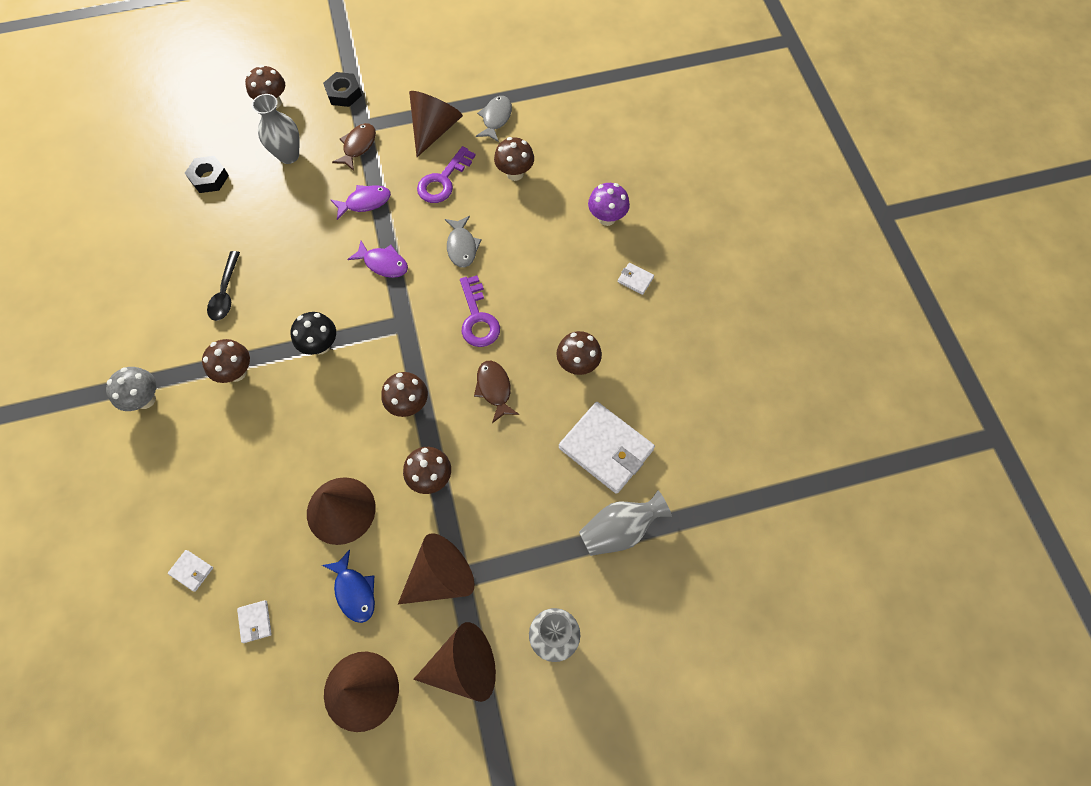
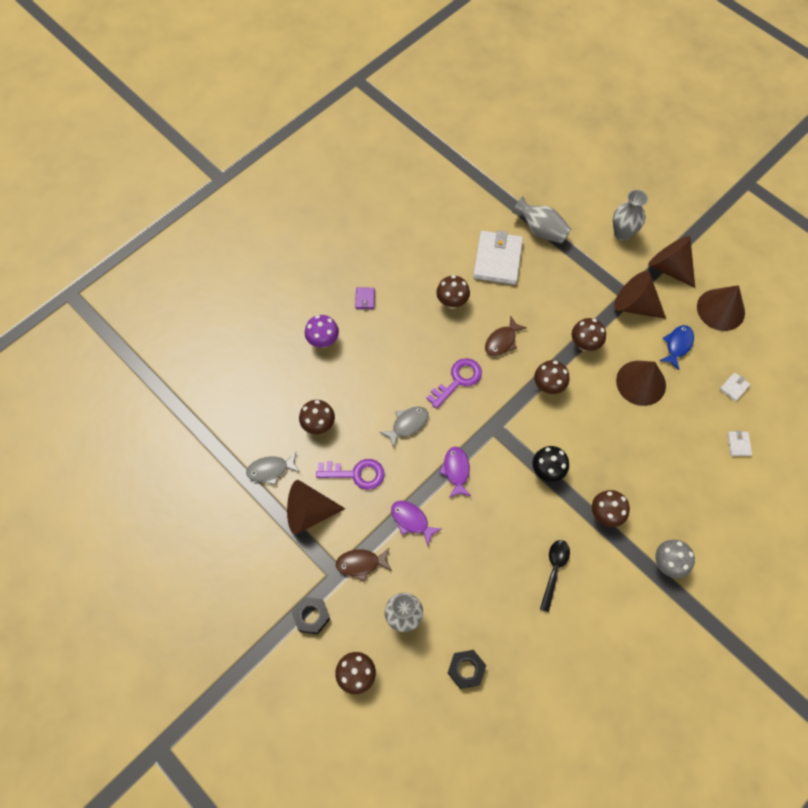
camera: 120 degrees left, 0 degrees up
black spoon [207,251,240,321] -> black spoon turned 45 degrees counterclockwise [540,540,570,612]
white wallet [618,263,654,295] -> purple wallet [355,287,375,309]

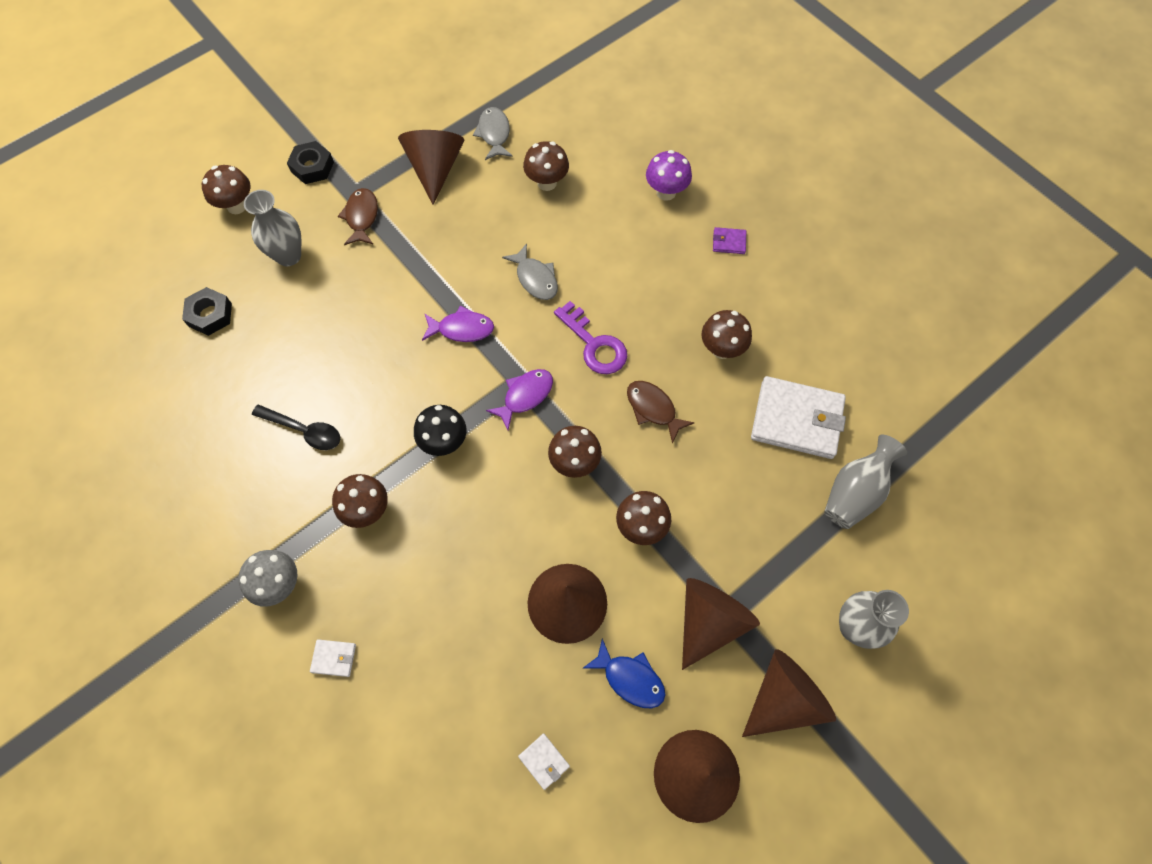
camera: 95 degrees right, 0 degrees up
purple key [316,459,385,490] -> none
purple fish [391,501,442,546] -> purple fish moved to [486,369,553,430]
white wallet [727,431,752,456] -> white wallet moved to [310,639,356,677]

